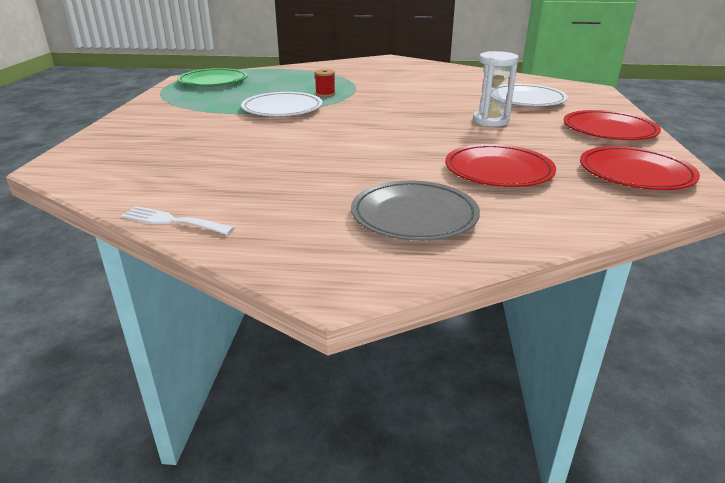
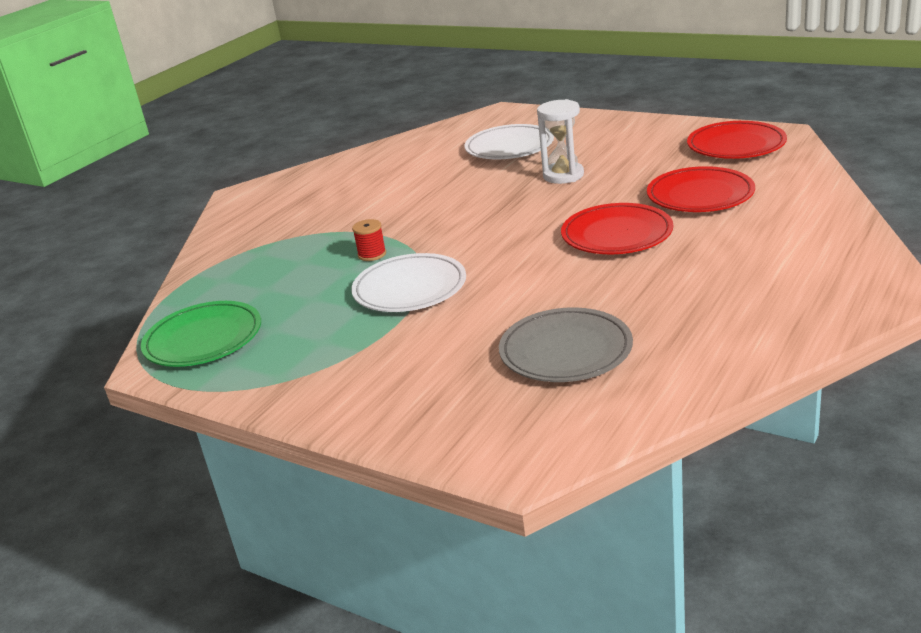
camera: 60 degrees left, 0 degrees up
white fork [121,206,235,235] -> none
grey plate [351,181,480,241] -> grey plate moved to [499,307,633,382]
red plate [564,110,661,140] -> red plate moved to [561,203,673,254]

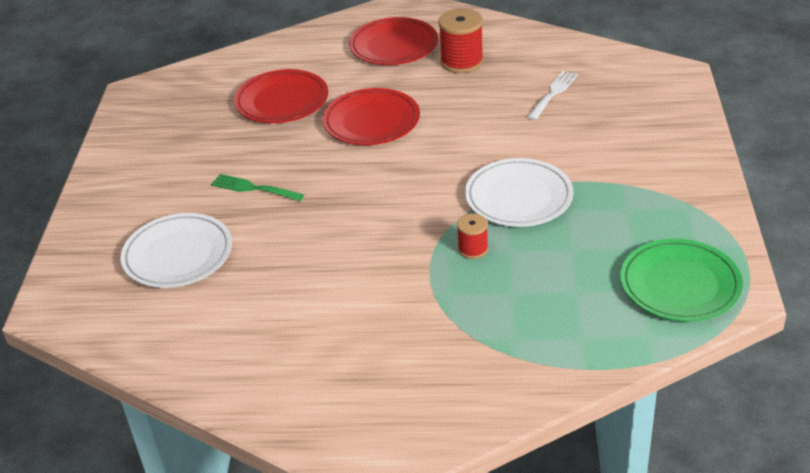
camera: 120 degrees left, 10 degrees up
grey plate [499,307,633,382] -> white fork [527,71,578,120]
white hourglass [537,99,584,184] -> green fork [211,174,304,201]
red plate [687,121,787,159] -> red plate moved to [349,17,438,65]
none -> red spool [438,9,484,73]

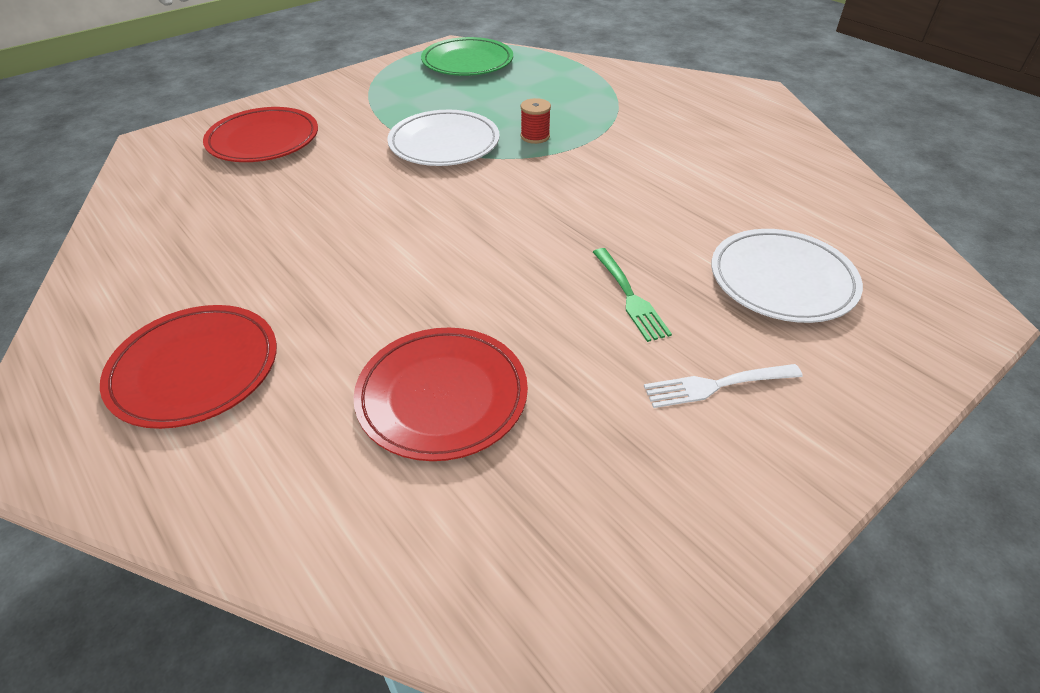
camera: 135 degrees left, 5 degrees up
red plate [323,88,420,145] -> red plate moved to [203,107,318,162]
red spool [438,9,484,73] -> none
white fork [527,71,578,120] -> white fork moved to [644,364,803,408]

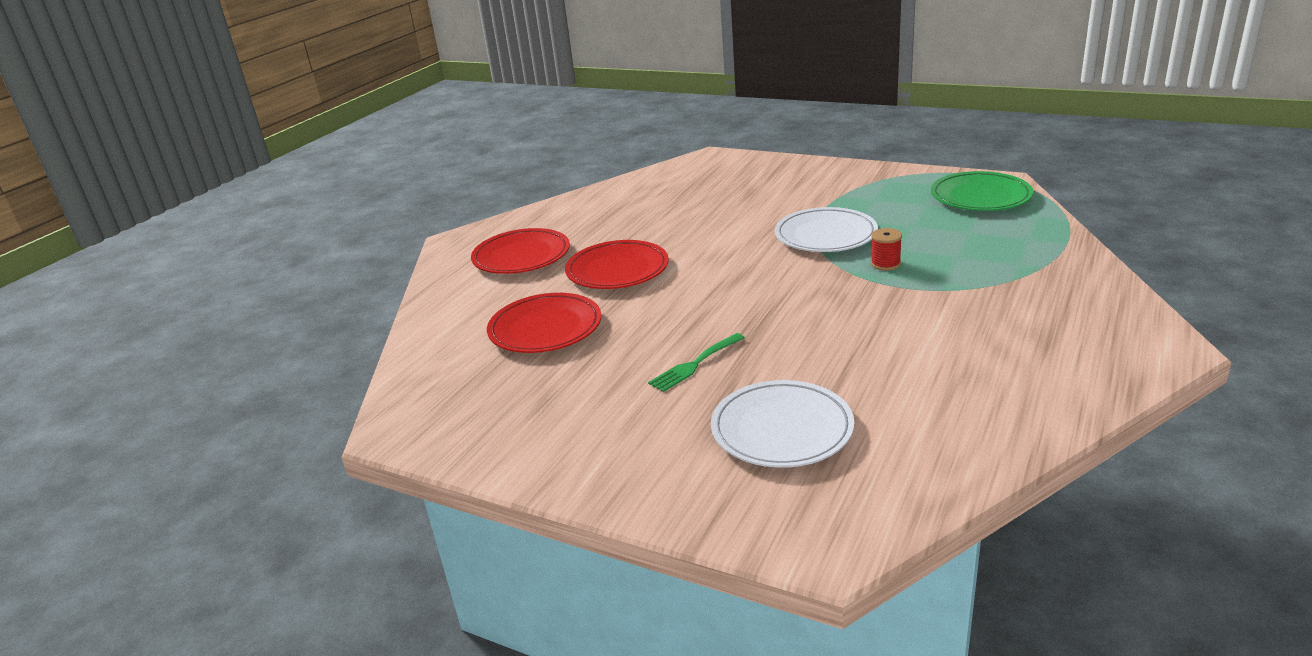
camera: 70 degrees right, 15 degrees down
red plate [203,107,318,162] -> red plate moved to [565,240,669,289]
white fork [644,364,803,408] -> none

